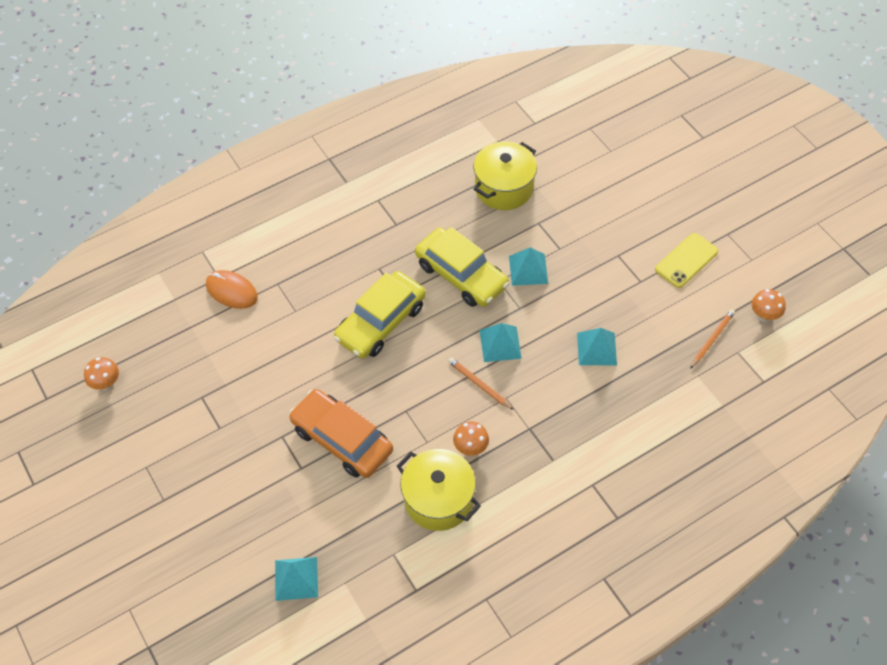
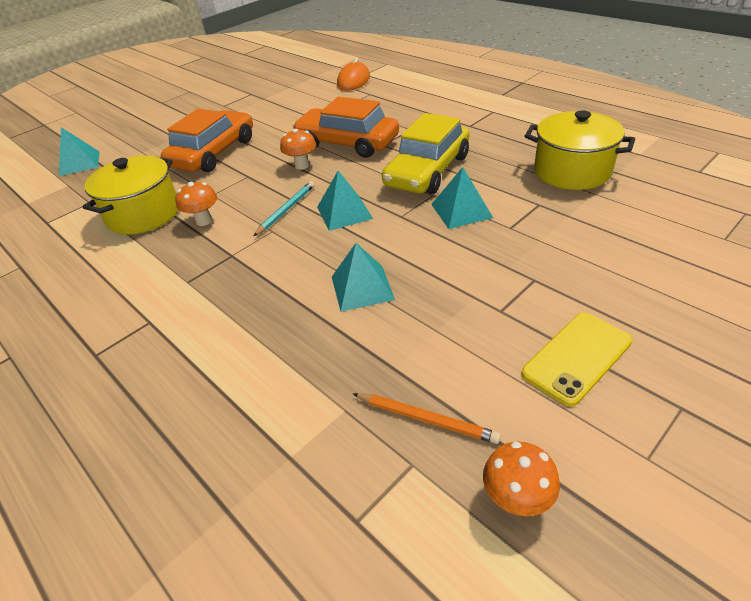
camera: 80 degrees right, 15 degrees down
orange mushroom [84,357,119,391] -> orange mushroom moved to [280,129,316,170]
yellow car [334,271,426,359] -> orange car [292,97,399,158]
orange pencil [448,357,514,410] -> turquoise pencil [253,181,315,236]
yellow phone [655,233,718,288] -> yellow phone turned 75 degrees counterclockwise [522,312,633,407]

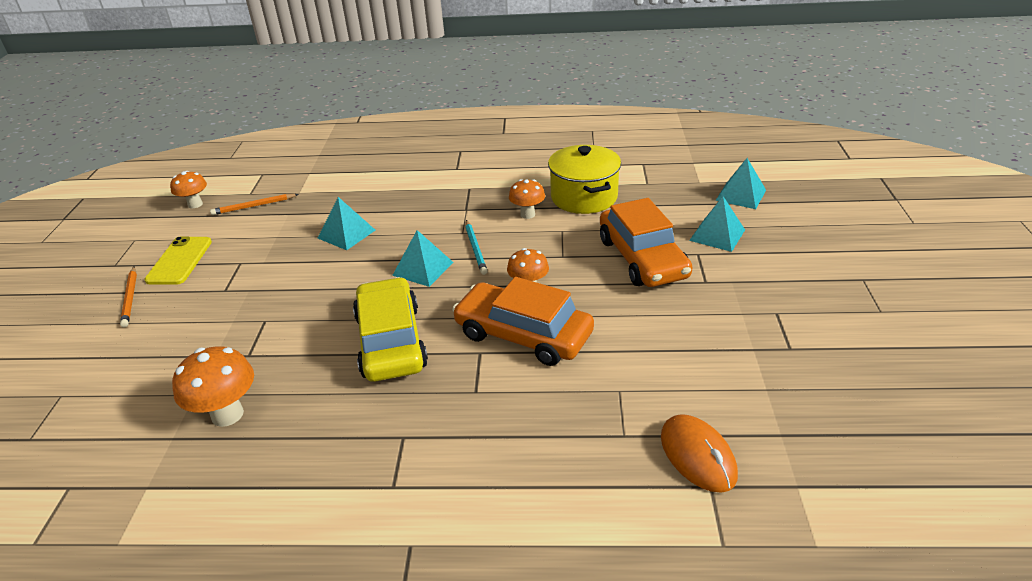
camera: 135 degrees right, 5 degrees down
orange car [292,97,399,158] -> orange car turned 135 degrees counterclockwise [452,277,594,366]
turquoise pyramid [431,167,493,229] -> turquoise pyramid moved to [689,196,745,252]
yellow pot [525,110,635,190] -> orange mushroom [172,346,254,427]
none -> orange pencil [120,267,137,327]

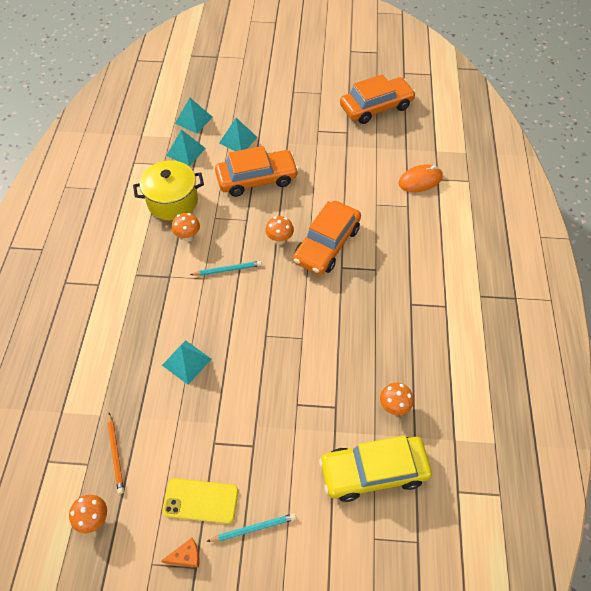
camera: 90 degrees left, 20 degrees up
orange pencil [120,267,137,327] -> turquoise pencil [206,513,296,542]
orange mushroom [172,346,254,427] -> orange mushroom [380,383,414,415], size x0.66
yellow car [353,277,428,382] -> yellow car moved to [319,435,432,502]
turquoise pyramid [392,230,453,287] -> turquoise pyramid moved to [166,129,206,166]
none -> orange cheese [161,538,200,568]
none -> orange car [340,74,416,124]

